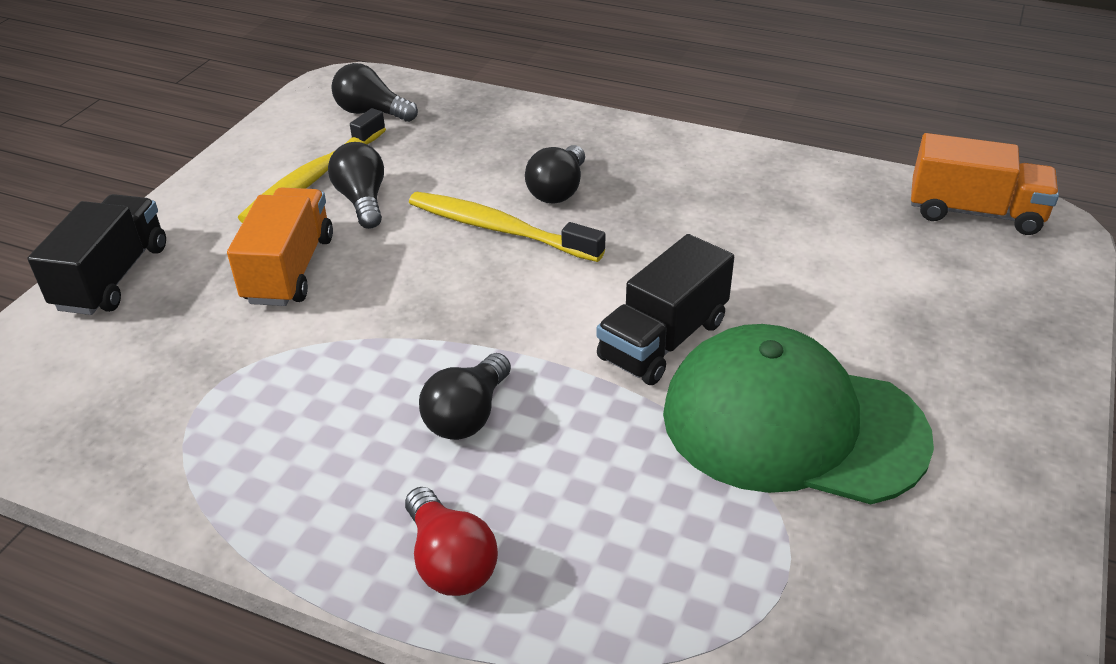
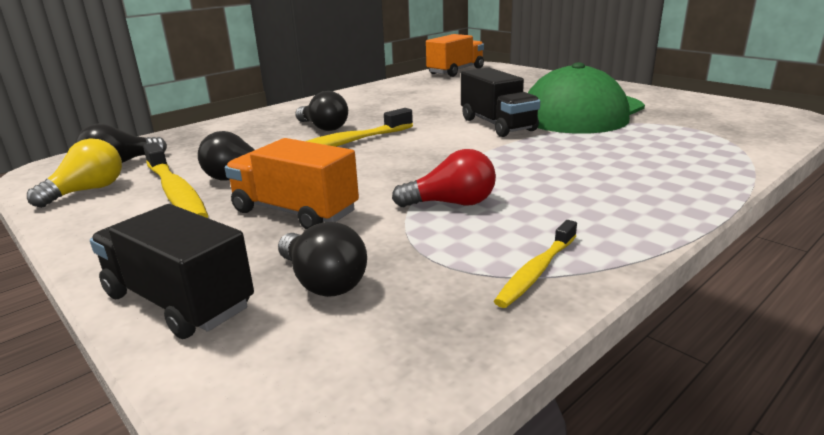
camera: 65 degrees left, 15 degrees down
red light bulb [405,487,498,596] -> red light bulb moved to [392,149,496,207]
black light bulb [419,353,511,440] -> black light bulb moved to [278,222,367,297]
none -> yellow light bulb [27,138,122,208]
none -> yellow toothbrush [494,220,577,308]

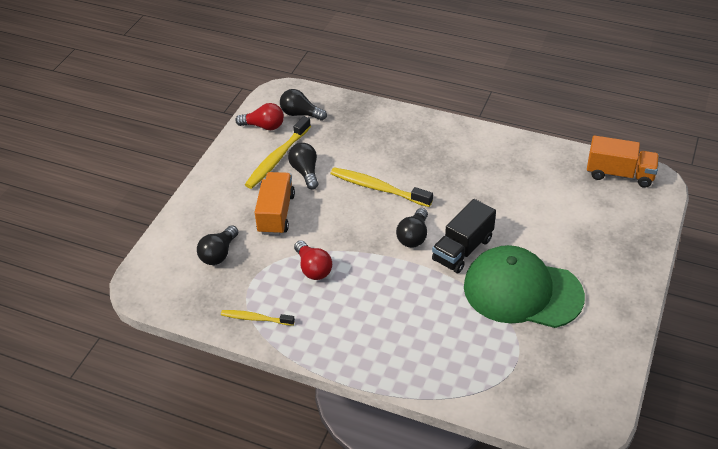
camera: 65 degrees right, 20 degrees up
yellow light bulb [27,138,122,208] -> red light bulb [235,103,284,130]
black truck [90,204,254,339] -> none
black light bulb [295,91,348,131] -> black light bulb moved to [396,208,428,248]

